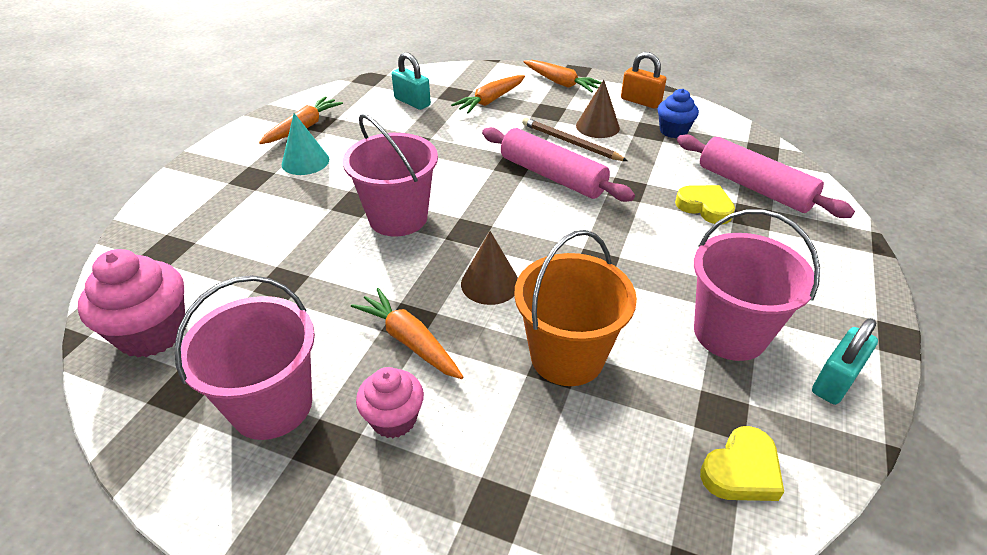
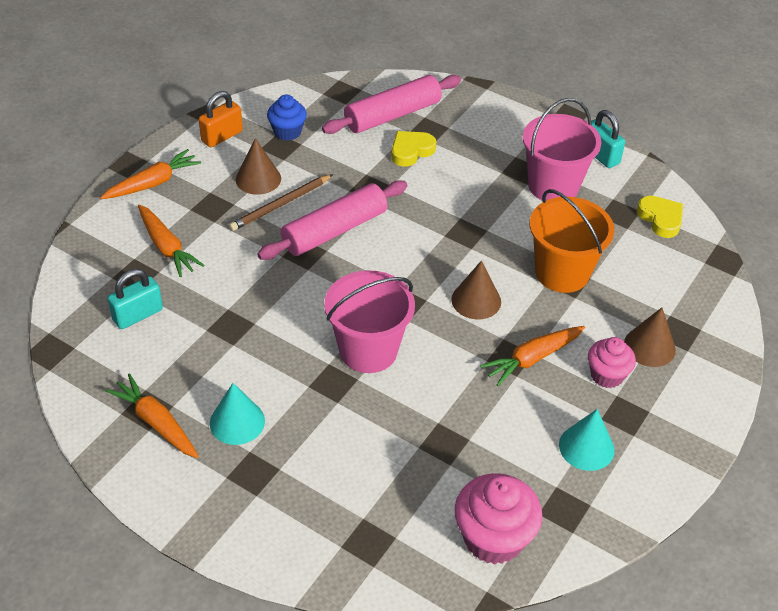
camera: 80 degrees left, 5 degrees up
pink bucket [174,275,315,440] -> turquoise cone [559,409,615,471]
none -> brown cone [624,307,676,367]

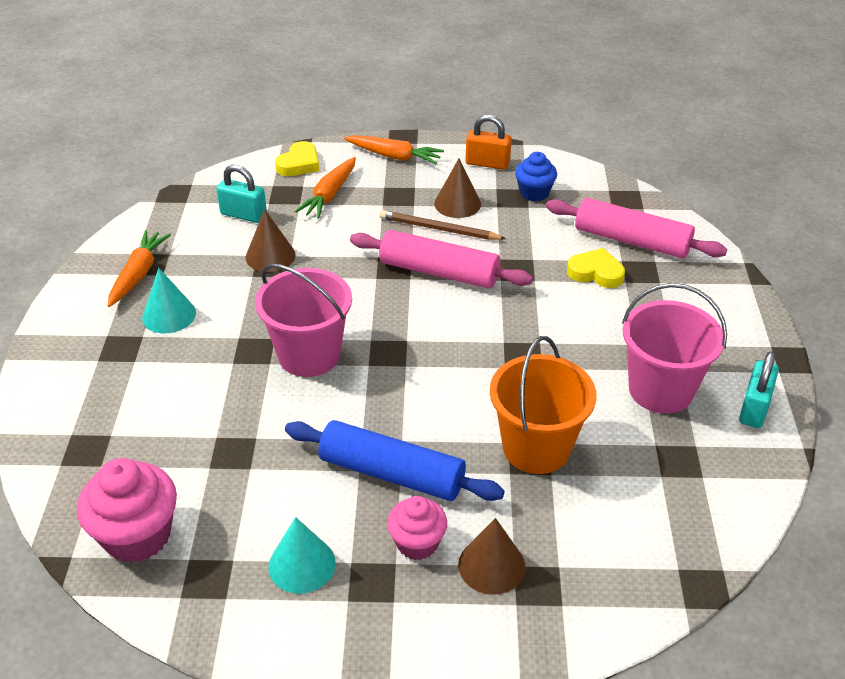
camera: 60 degrees right, 5 degrees down
brown cone [451,260,501,320] -> brown cone moved to [246,209,296,272]
orange carrot [480,326,585,386] -> blue rolling pin [285,420,505,501]
yellow heart [637,196,683,238] -> yellow heart moved to [275,141,319,176]

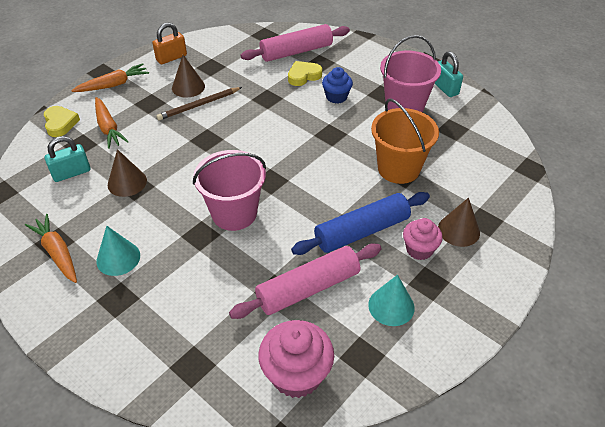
camera: 50 degrees left, 5 degrees up
pink rolling pin [350,230,533,289] -> pink rolling pin moved to [229,244,382,319]
blue cupcake [515,152,557,202] -> blue cupcake moved to [322,67,353,104]

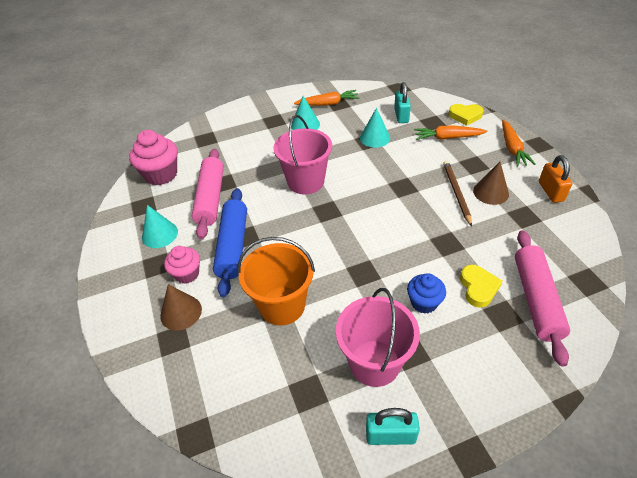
camera: 120 degrees right, 0 degrees up
brown cone [108,149,147,197] -> turquoise cone [360,108,390,148]

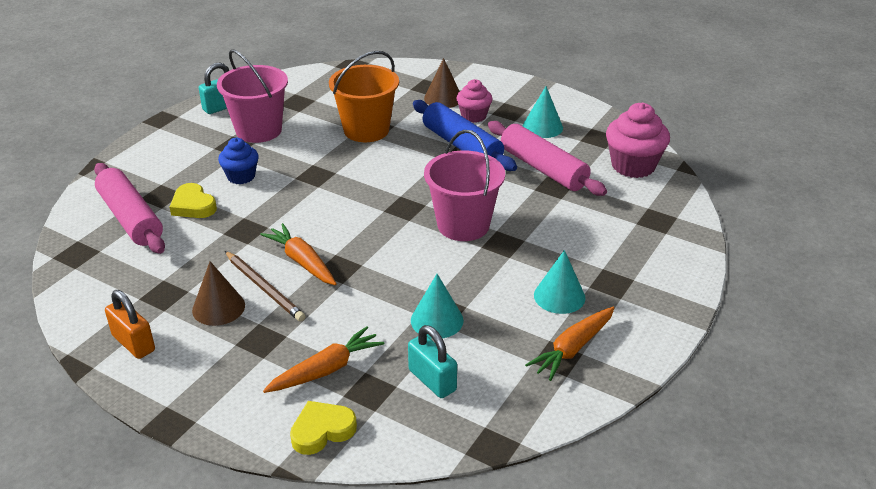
camera: 140 degrees right, 10 degrees down
orange carrot [502,120,536,166] -> orange carrot moved to [260,223,337,285]

